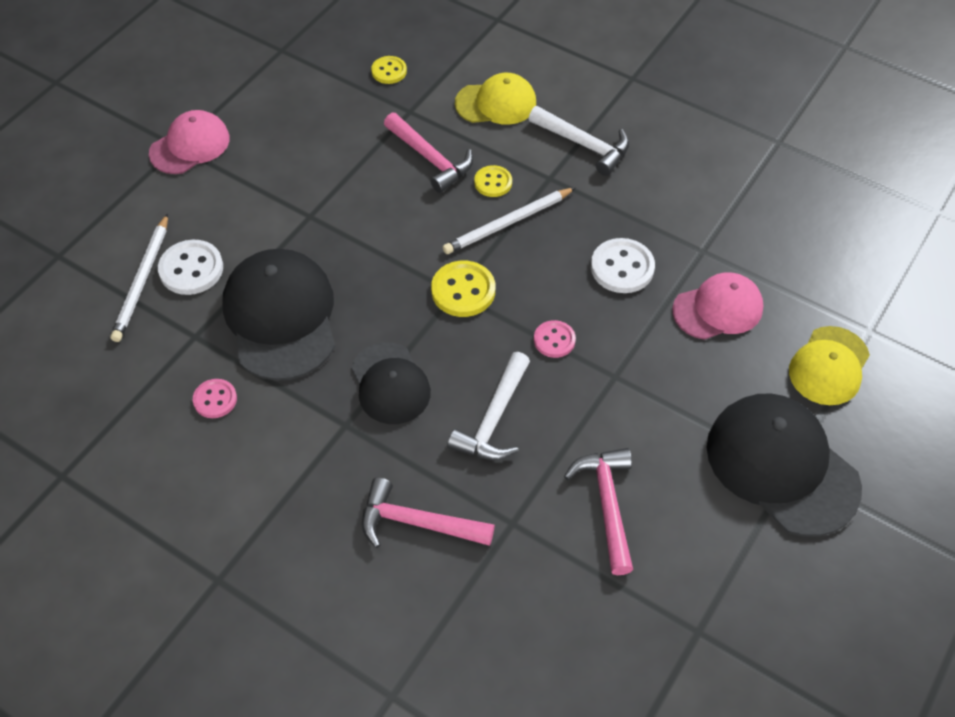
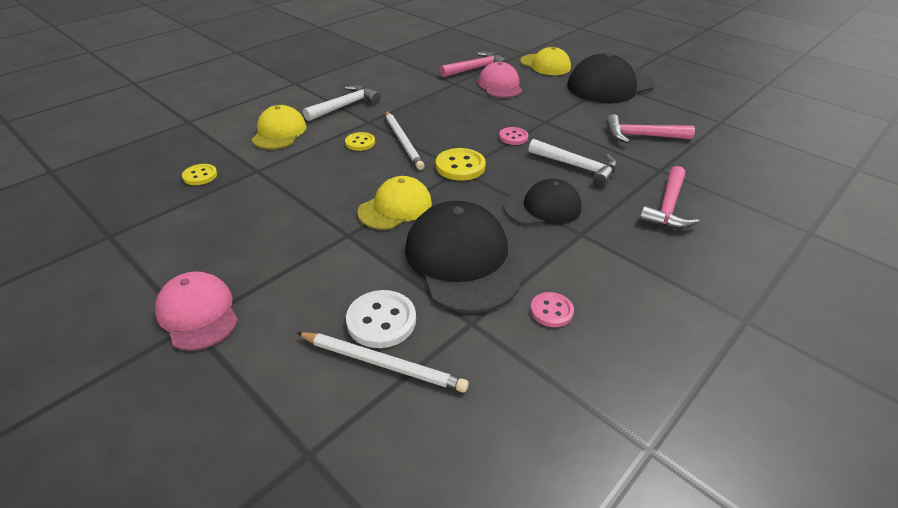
camera: 80 degrees left, 15 degrees down
black cap [222,249,335,381] -> black cap turned 75 degrees clockwise [405,201,522,313]
pink hammer [384,113,473,193] -> pink hammer moved to [440,52,508,77]
white button [591,238,655,293] -> none
none -> yellow cap [357,176,432,230]

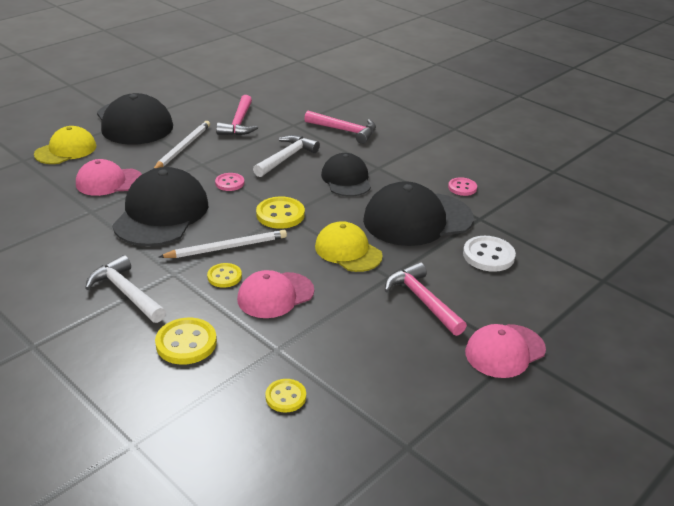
camera: 90 degrees left, 5 degrees down
yellow cap [252,105,307,149] -> yellow button [155,318,217,365]
white pencil [296,332,469,393] -> white pencil moved to [153,121,210,169]
pink hammer [440,52,508,77] -> pink hammer moved to [385,262,467,336]
none -> black cap [112,167,208,246]
none -> pink cap [237,270,314,318]

